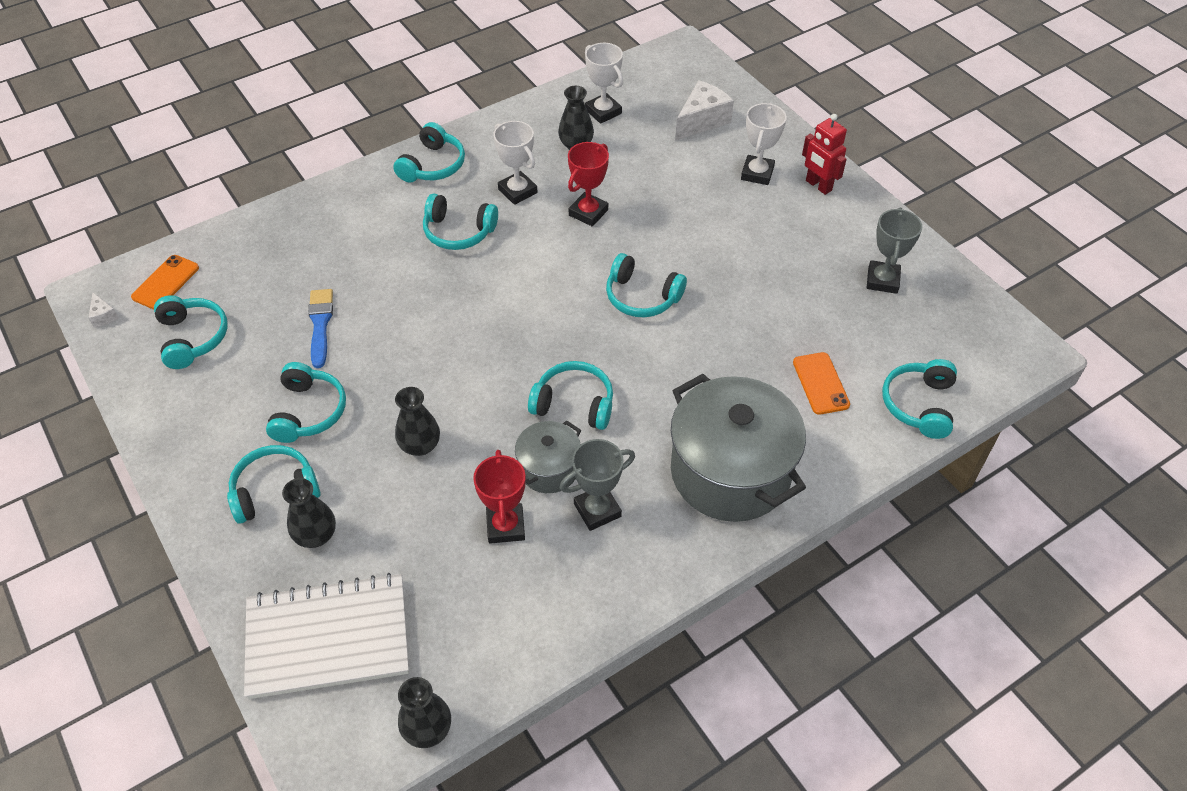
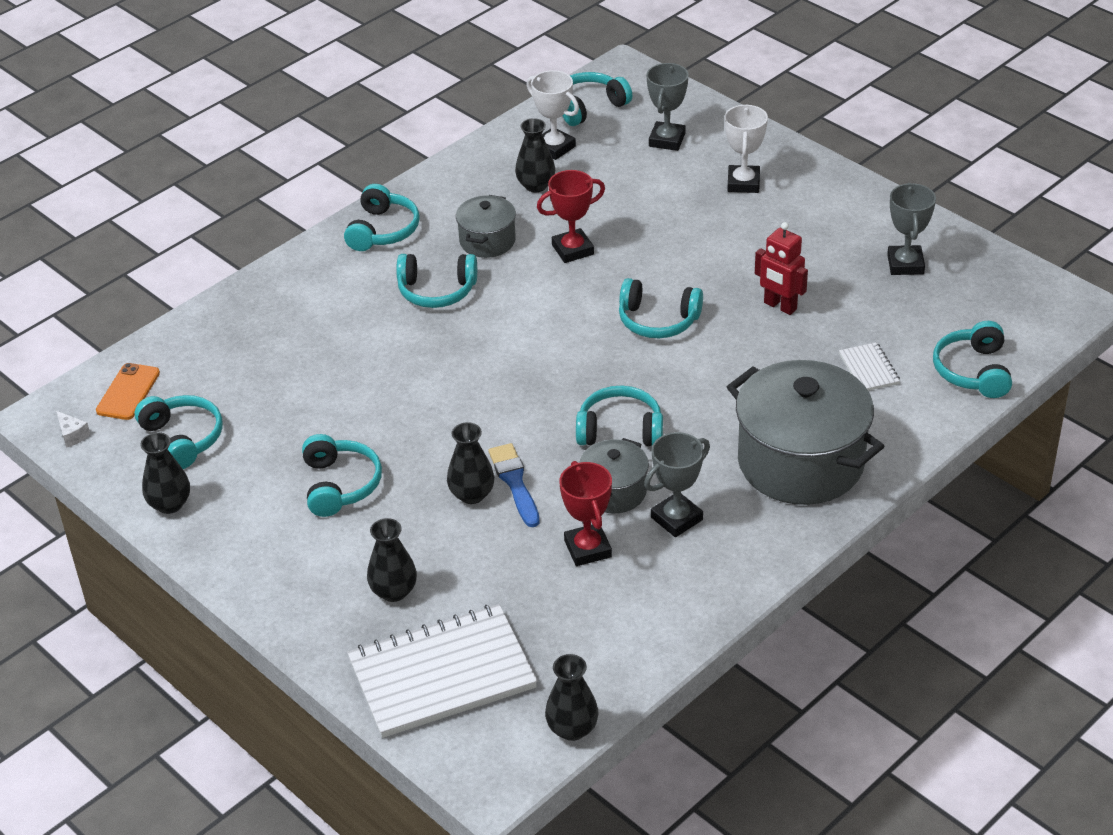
camera: 10 degrees left, 10 degrees down
turquoise headphones [227,445,321,524] -> turquoise headphones moved to [563,72,632,126]
blue brush [308,289,333,368] -> blue brush moved to [488,443,540,527]
white trophy [493,121,537,205] -> grey pot [456,195,516,258]
red trophy [568,142,609,226] -> red trophy turned 45 degrees clockwise [537,170,605,263]
white cheese [675,80,734,141] -> grey trophy [647,63,688,151]
orange phone [793,352,850,415] -> white notebook [839,342,900,391]
red robot [802,114,847,195] -> red robot moved to [755,222,808,315]
none -> black vase [140,432,190,514]

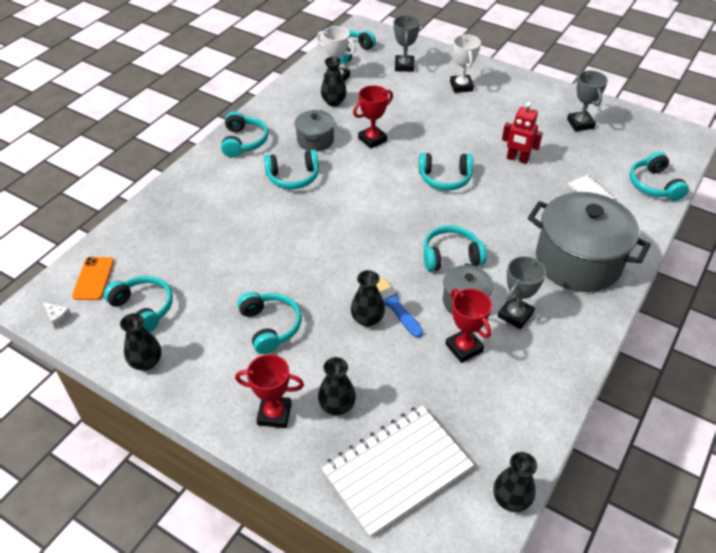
camera: 15 degrees left, 5 degrees up
none -> red trophy [235,354,304,428]

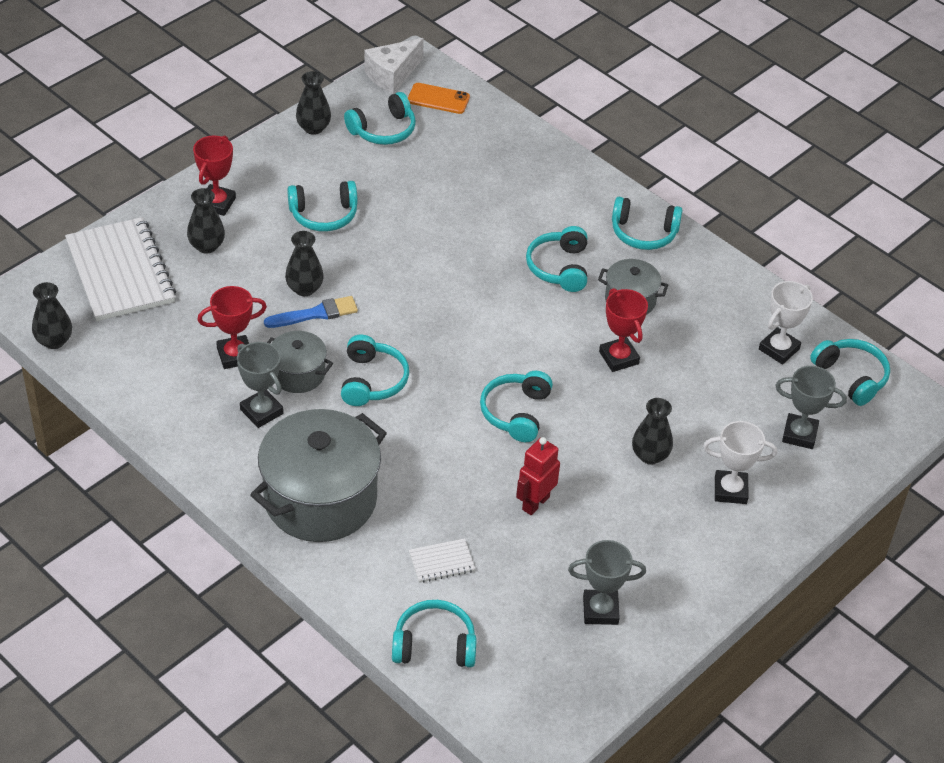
camera: 100 degrees right, 0 degrees up
white cheese [42,302,72,329] -> white cheese [364,38,424,94], size x2.15
black vase [321,57,347,107] -> black vase moved to [632,398,673,464]

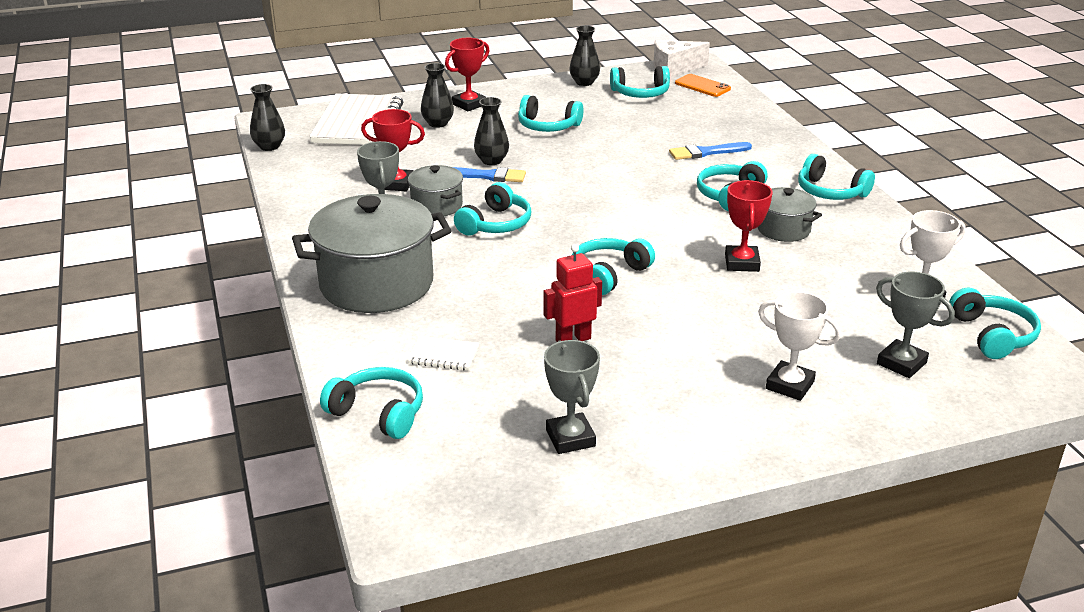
camera: 30 degrees right, 15 degrees down
grey trophy [568,540,646,625] -> grey trophy turned 45 degrees clockwise [544,340,600,454]
black vase [632,398,673,464] -> none
none -> blue brush [669,142,752,160]

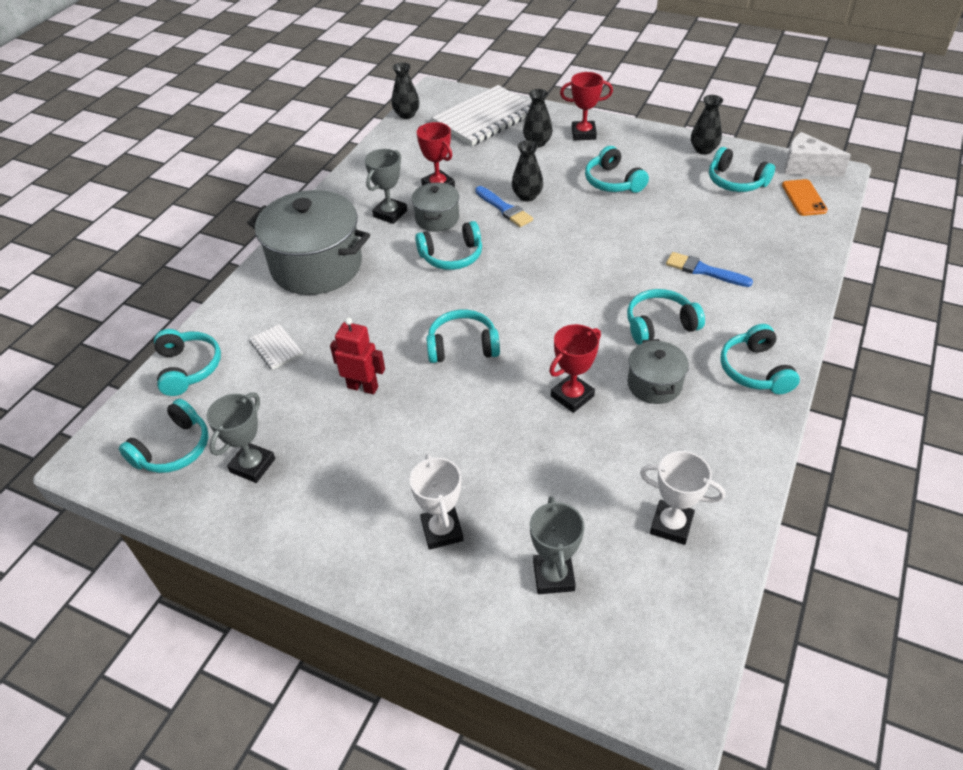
camera: 45 degrees right, 15 degrees up
turquoise headphones [949,288,1041,359] -> turquoise headphones moved to [119,399,209,473]

